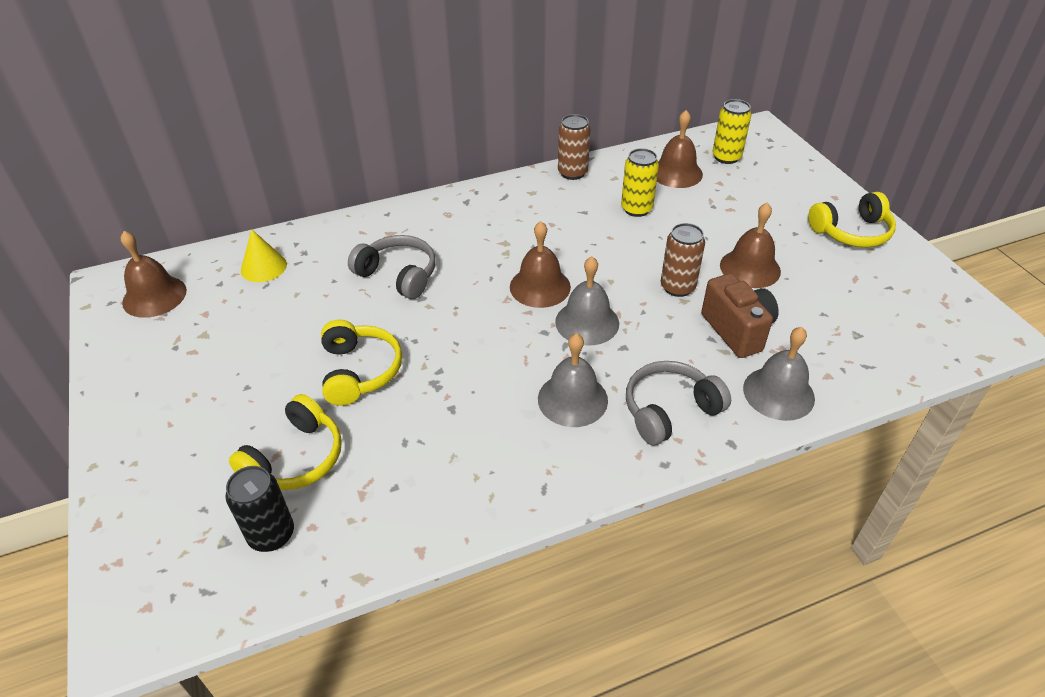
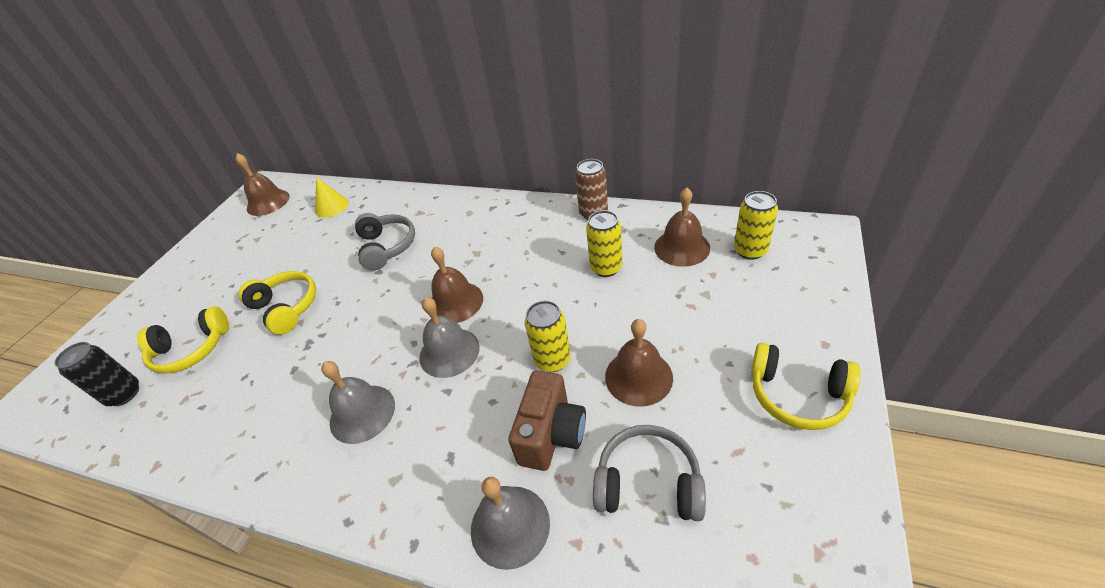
camera: 45 degrees right, 0 degrees up
yellow headphones [321,320,402,406] -> yellow headphones turned 75 degrees counterclockwise [238,271,316,335]
grey headphones [626,361,731,445] -> grey headphones moved to [593,425,706,521]
brown can [661,223,705,297] -> yellow can [524,301,571,372]

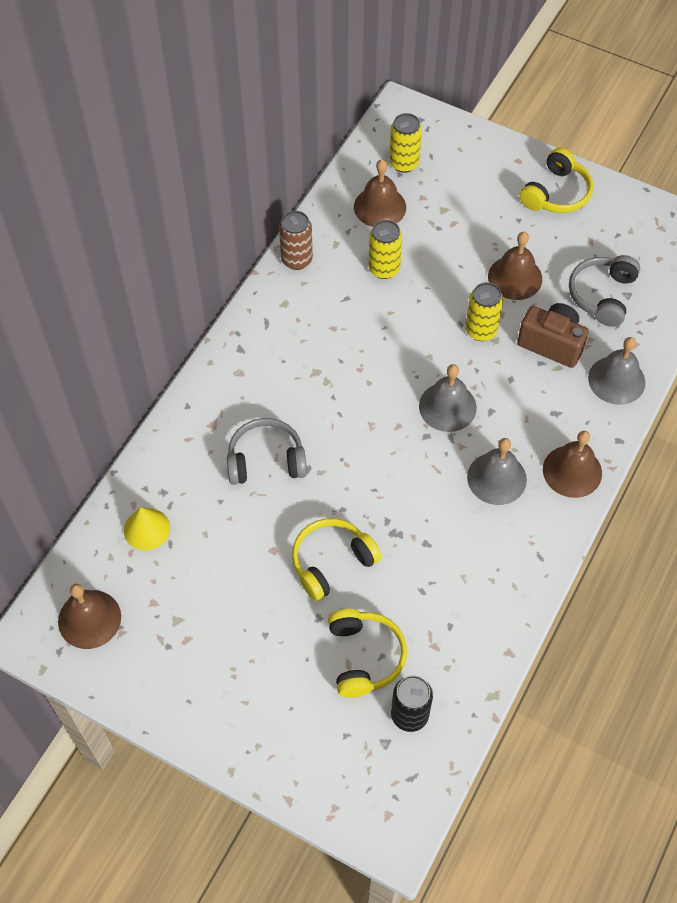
camera: 85 degrees left, 15 degrees up
brown bell [431,246,483,323] -> brown bell moved to [543,431,602,498]

